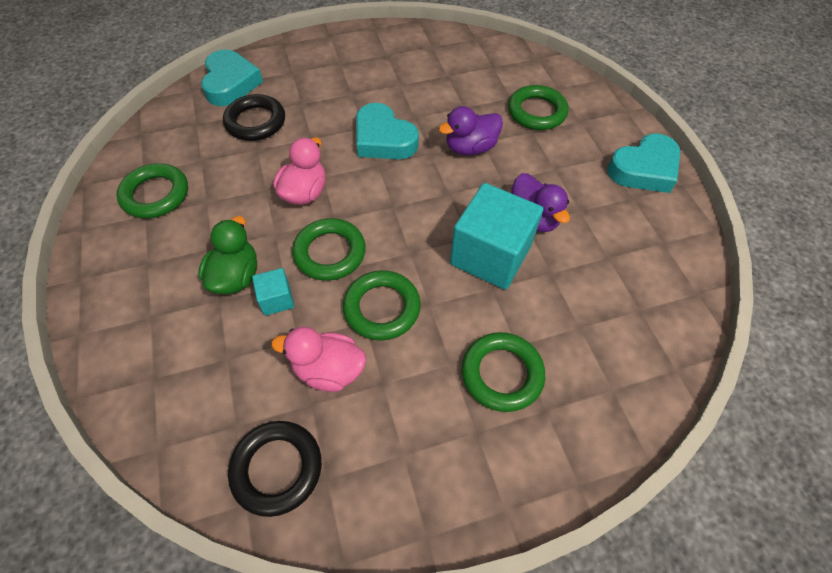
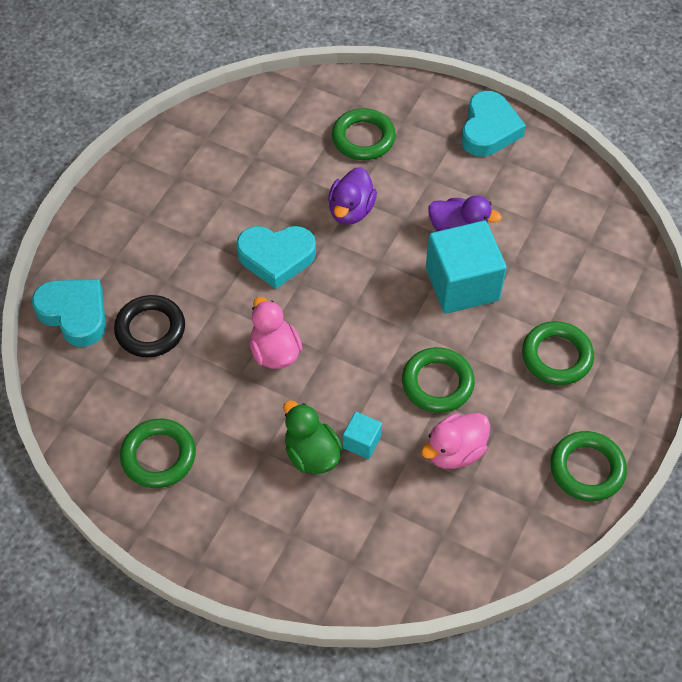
camera: 45 degrees left, 0 degrees up
black ring [228,421,322,517] -> none
green ring [292,218,366,281] -> green ring moved to [550,431,627,502]

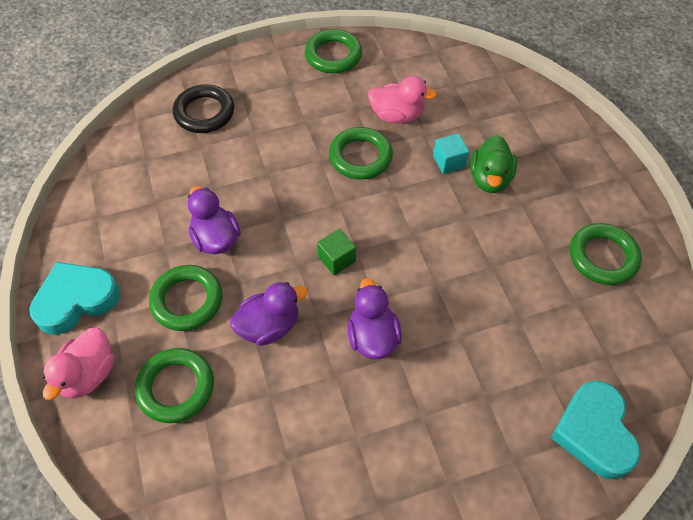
camera: 135 degrees left, 0 degrees up
black ring [114,295,185,357] -> black ring moved to [173,84,234,133]
turquoise heart [236,226,316,289] -> purple duck [347,278,402,359]
pink duck [249,297,303,369] -> pink duck moved to [42,328,114,400]
turquoise cube [426,221,507,314] -> none
green ring [522,321,594,385] -> green ring moved to [149,265,223,331]
none -> green cube [317,229,356,275]

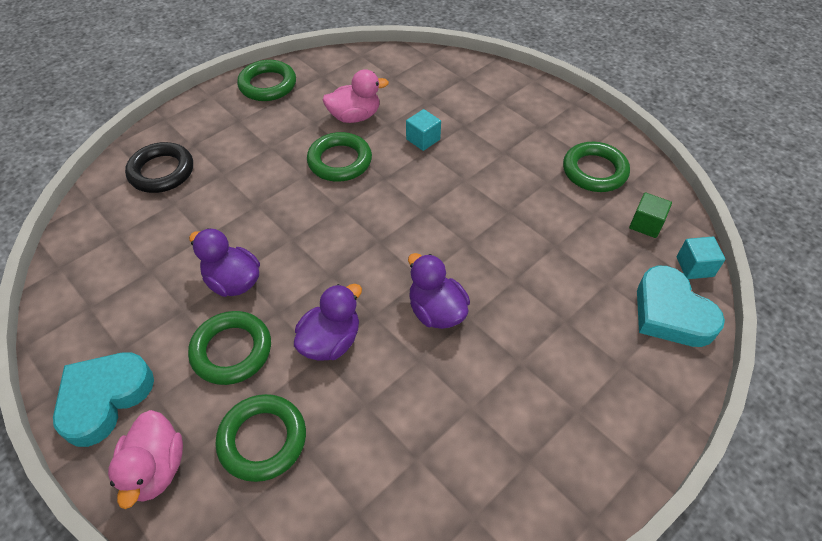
camera: 25 degrees left, 5 degrees down
green cube [317,229,356,275] -> green cube moved to [629,192,672,238]
green duck [470,135,517,193] -> none
none -> turquoise cube [676,237,726,279]

